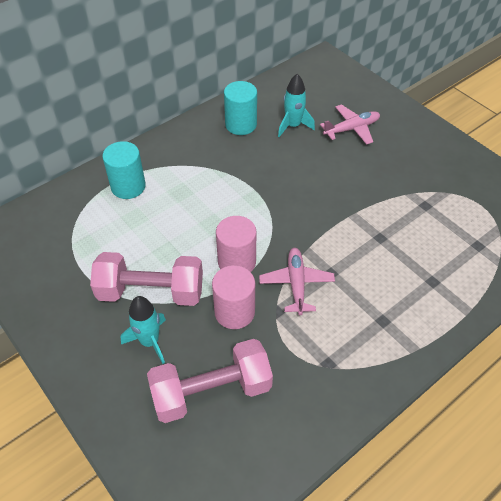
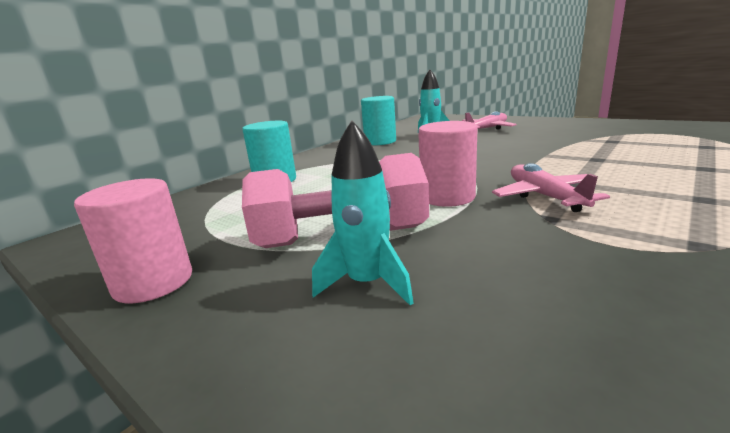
camera: 10 degrees left, 30 degrees down
pink dumbbell [147,339,273,423] -> none
pink cylinder [212,265,255,329] -> pink cylinder moved to [74,178,192,303]

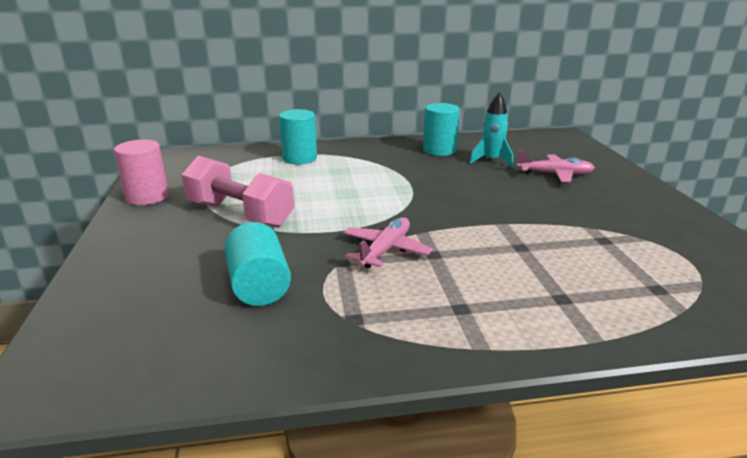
camera: 40 degrees right, 5 degrees up
turquoise rocket [312,120,414,306] -> none
pink cylinder [418,121,478,207] -> none
none -> turquoise cylinder [225,222,291,306]

